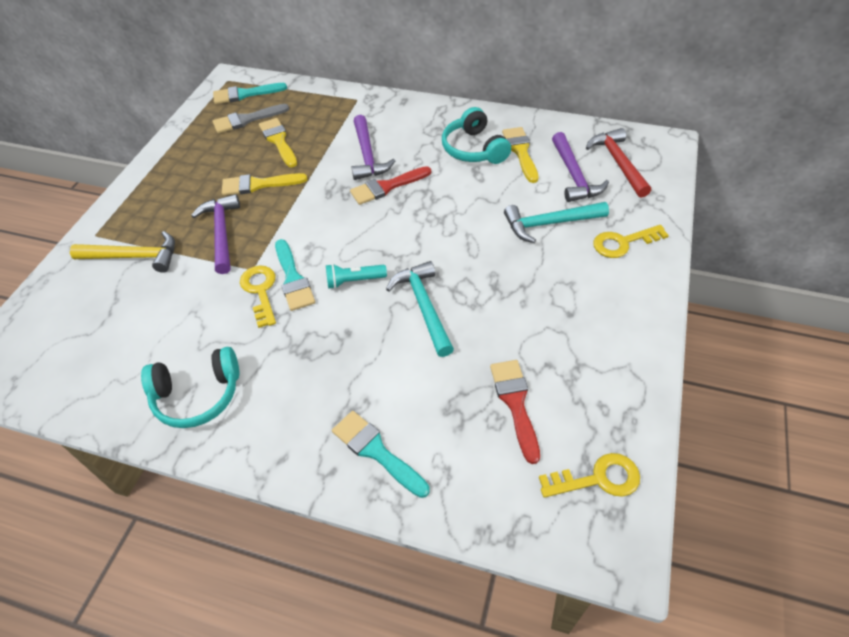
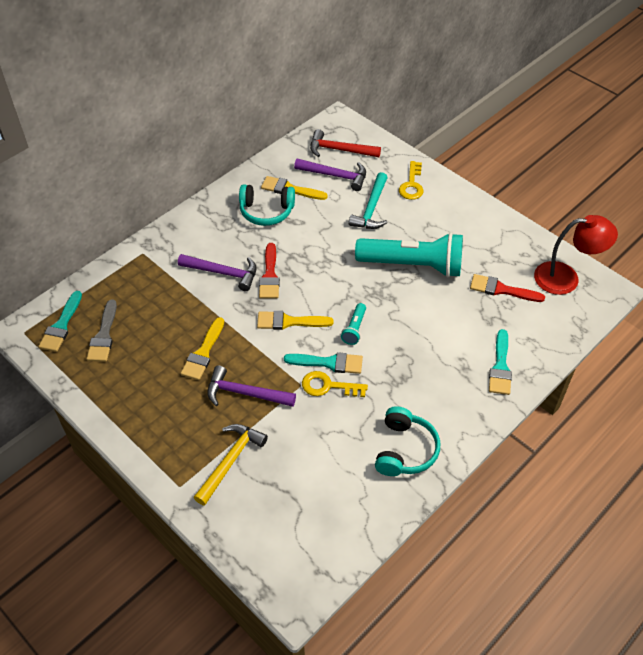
camera: 65 degrees left, 0 degrees up
yellow brush [259,118,297,167] -> yellow brush moved to [257,311,334,330]
turquoise brush [332,411,430,498] -> turquoise brush turned 60 degrees counterclockwise [489,329,512,395]
turquoise hammer [386,261,454,357] -> none
yellow key [539,453,640,498] -> red lamp [534,215,618,295]
none -> turquoise flashlight [355,233,463,277]

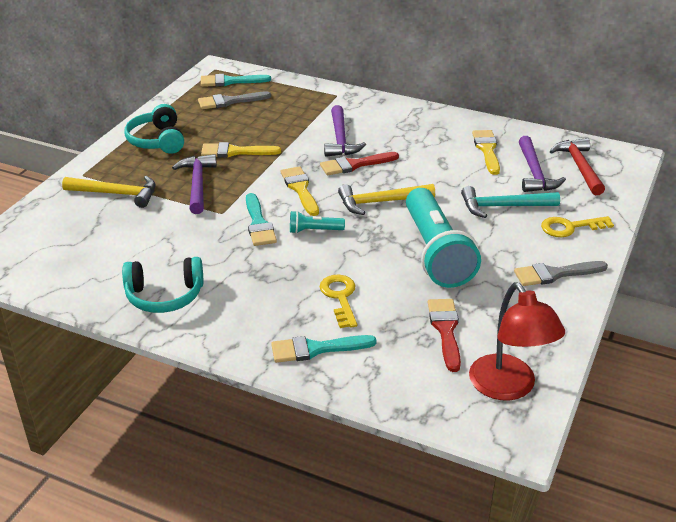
camera: 70 degrees right, 15 degrees down
turquoise headphones [239,184,295,226] -> turquoise headphones moved to [124,104,184,154]
yellow key [302,371,368,397] -> yellow key moved to [320,275,357,328]
none -> yellow hammer [338,184,435,215]
none -> grey brush [514,261,608,286]

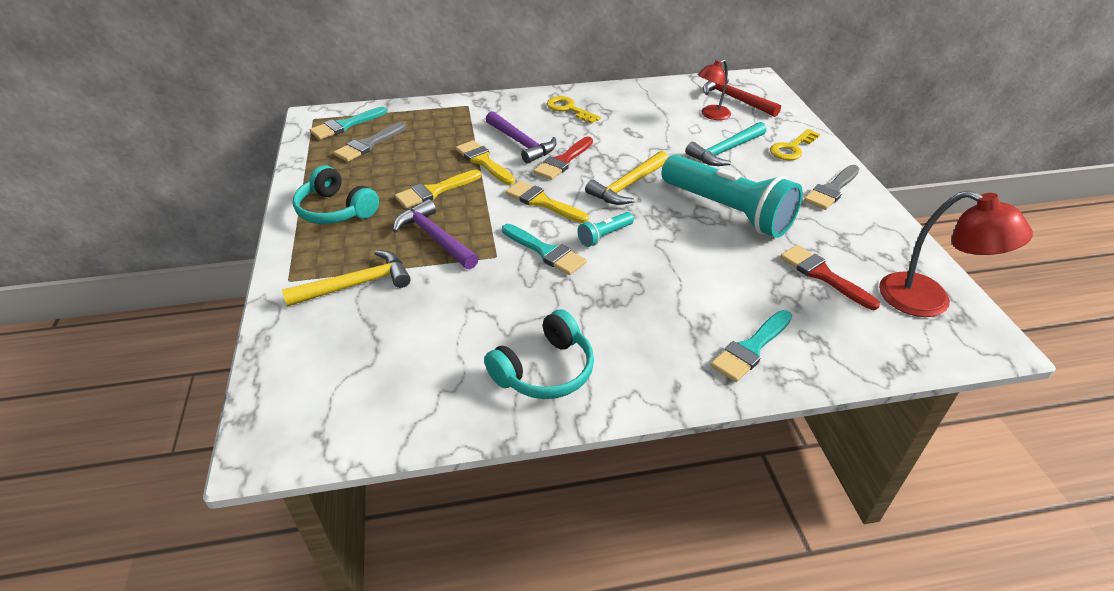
camera: 35 degrees left, 5 degrees up
yellow key [320,275,357,328] -> yellow key moved to [547,96,601,124]
yellow brush [472,130,500,175] -> yellow brush moved to [456,140,515,185]
purple hammer [519,136,566,192] -> red lamp [698,59,731,120]

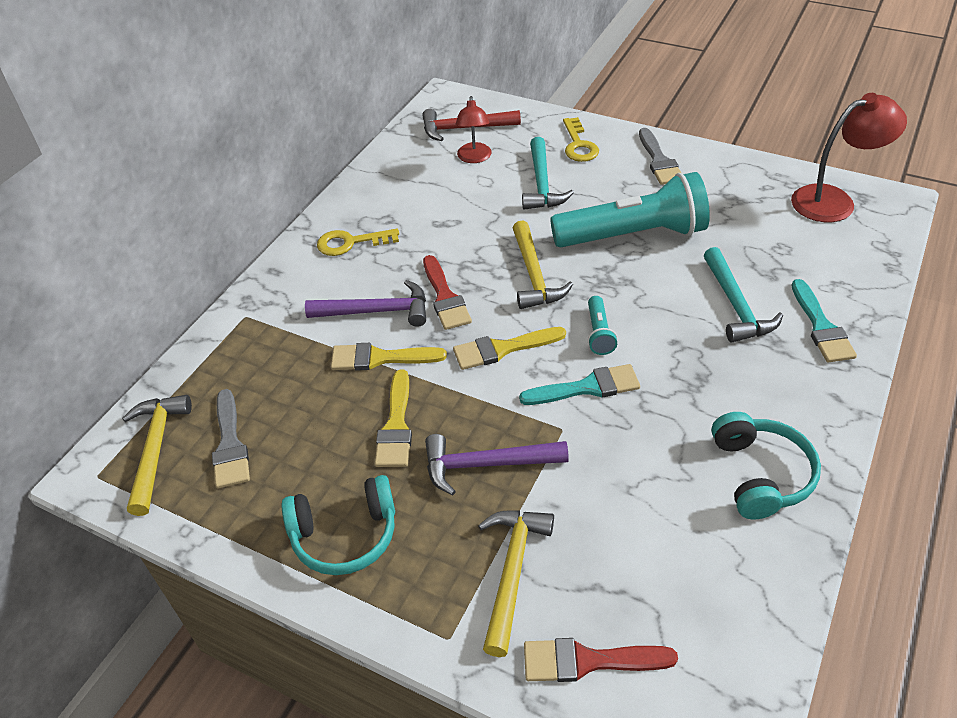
camera: 50 degrees left, 5 degrees up
turquoise brush [310,107,387,140] -> yellow hammer [122,395,192,516]
red brush [780,245,880,310] -> red brush moved to [524,638,678,682]
none -> turquoise hammer [704,247,783,343]

